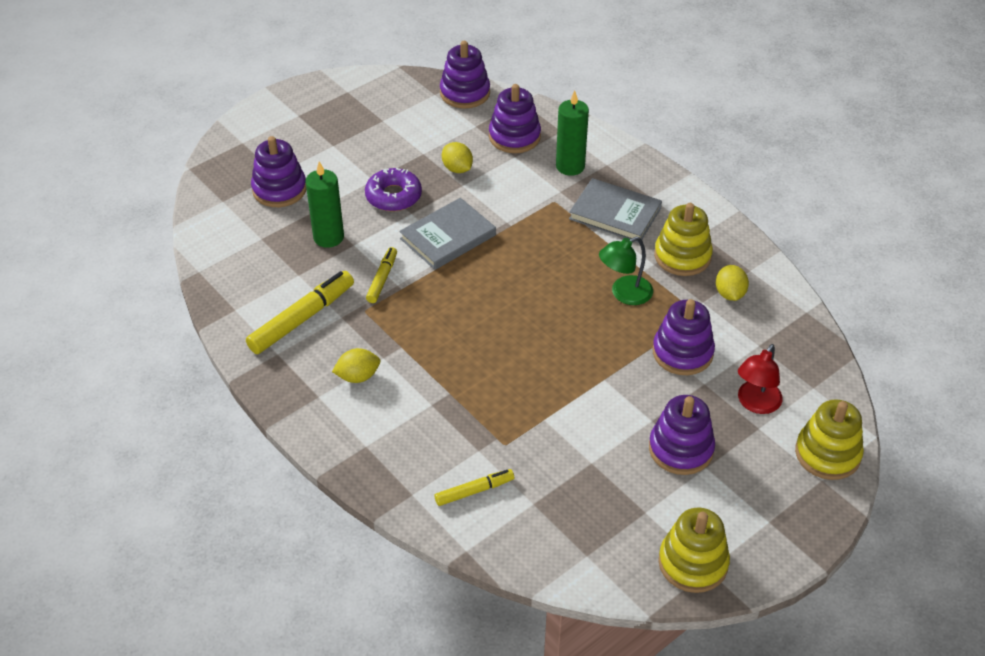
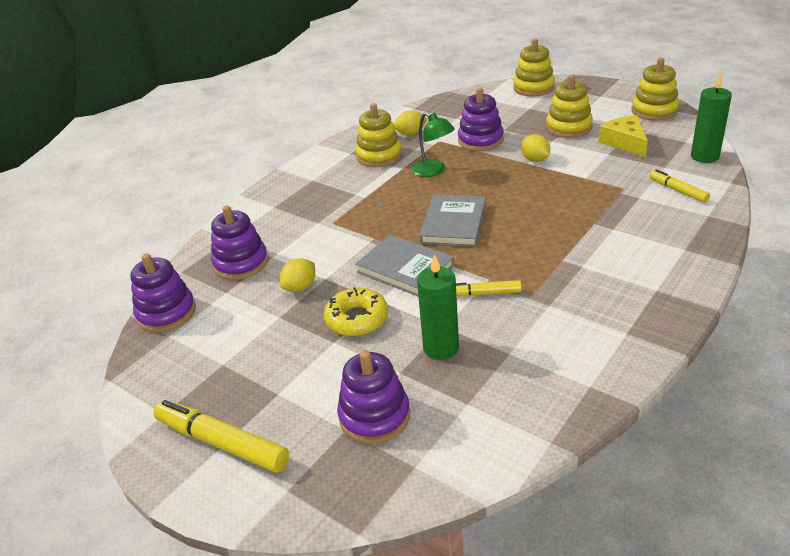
camera: 100 degrees left, 10 degrees down
yellow marker [246,271,354,354] -> yellow marker moved to [154,400,289,473]
yellow lemon [332,348,380,383] -> yellow lemon moved to [521,134,550,162]
purple donut [365,168,422,212] -> yellow donut [324,287,388,336]
green candle [556,90,589,176] -> green candle moved to [691,73,732,163]
grey book [569,178,662,243] -> grey book moved to [419,195,486,247]
purple stacking toy [649,395,715,475] -> yellow stacking toy [546,74,593,138]
red lamp [738,344,783,414] -> none
none -> yellow cheese [598,115,648,157]

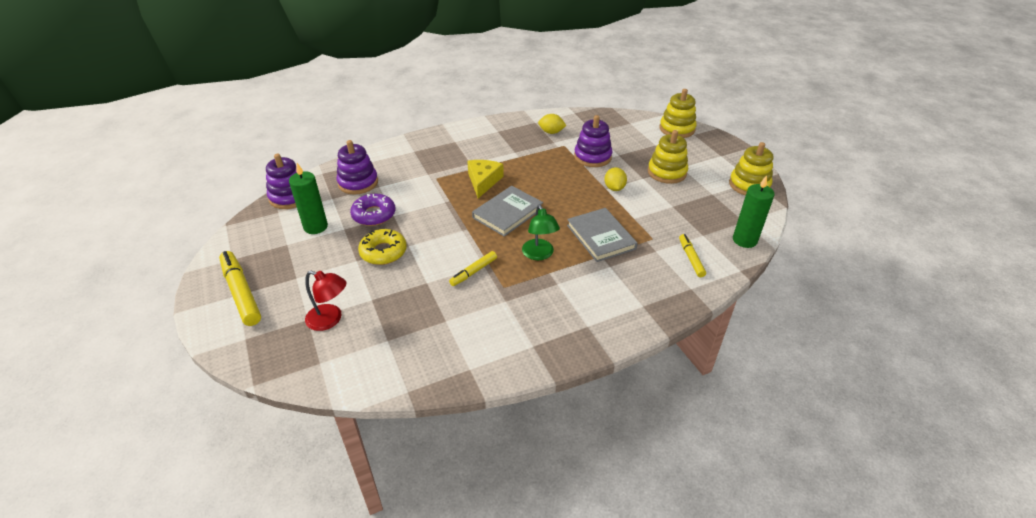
camera: 25 degrees right, 5 degrees up
yellow lemon [280,258,315,292] -> purple donut [350,194,395,226]
purple stacking toy [337,350,410,444] -> red lamp [305,271,347,331]
yellow stacking toy [355,103,402,167] -> none
grey book [355,234,454,296] -> grey book moved to [567,208,638,262]
green lamp [411,112,455,177] -> green lamp moved to [522,205,560,260]
green candle [417,254,459,360] -> green candle moved to [289,163,328,234]
yellow marker [456,280,522,296] -> yellow marker turned 75 degrees counterclockwise [449,251,497,286]
yellow cheese [598,115,648,157] -> yellow cheese moved to [467,160,504,198]

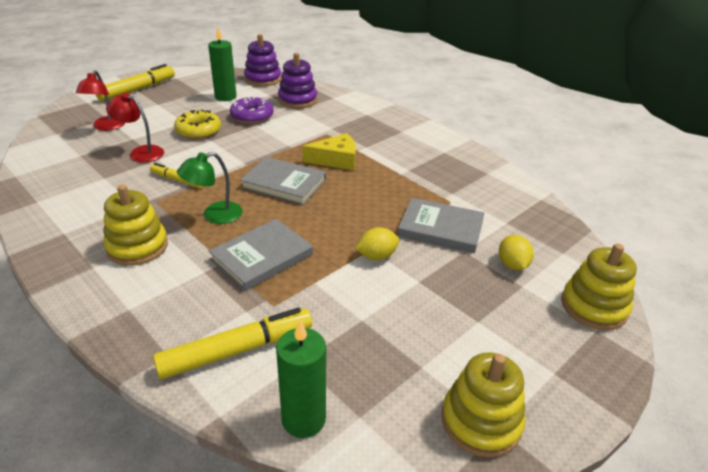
camera: 70 degrees right, 5 degrees down
yellow lemon [538,114,567,134] -> yellow lemon moved to [499,235,534,270]
purple stacking toy [574,115,612,167] -> grey book [397,198,485,253]
yellow stacking toy [648,130,688,184] -> yellow stacking toy moved to [103,185,168,266]
yellow marker [679,234,706,277] -> yellow marker [153,307,312,379], size x1.75
none -> red lamp [106,93,164,162]

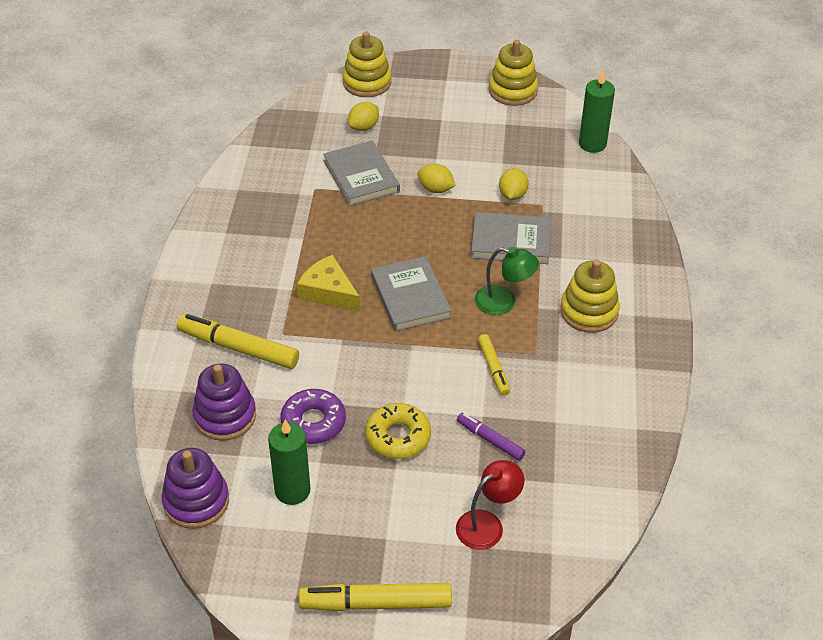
camera: 130 degrees left, 10 degrees up
red lamp [106,93,164,162] -> purple marker [457,413,526,461]
yellow marker [153,307,312,379] -> yellow marker moved to [177,314,299,369]
none -> yellow lemon [499,168,529,200]

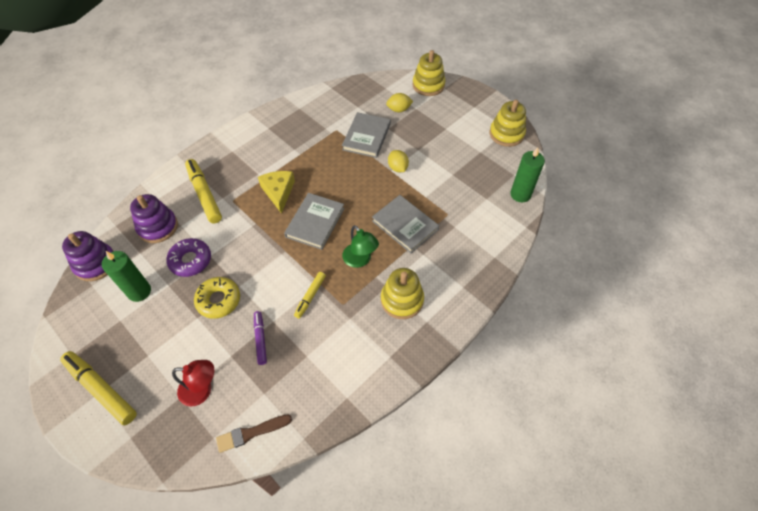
camera: 40 degrees right, 10 degrees up
yellow lemon [499,168,529,200] -> none
none -> brown brush [216,414,292,453]

